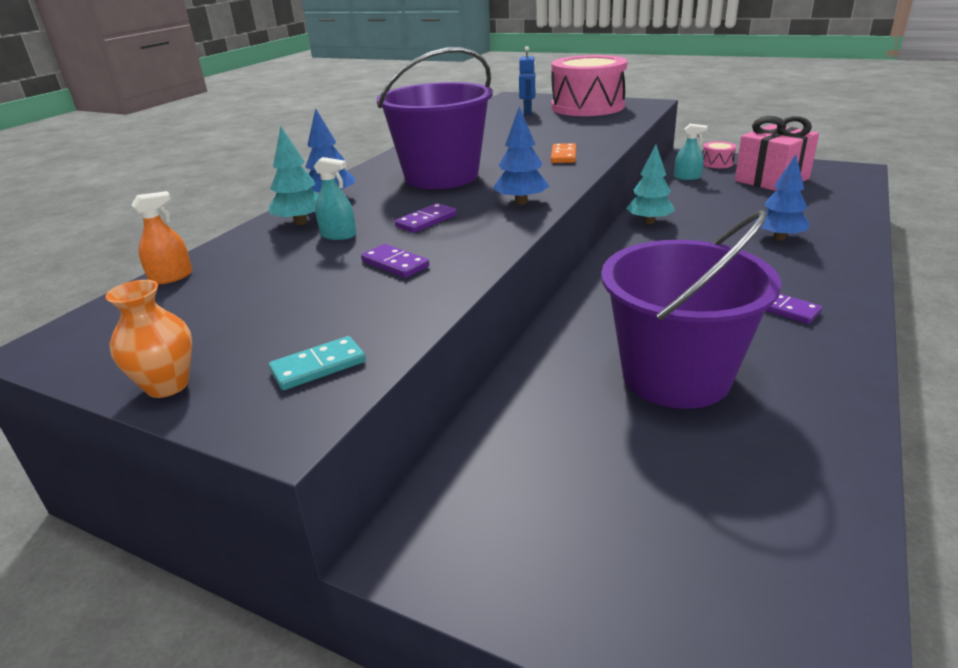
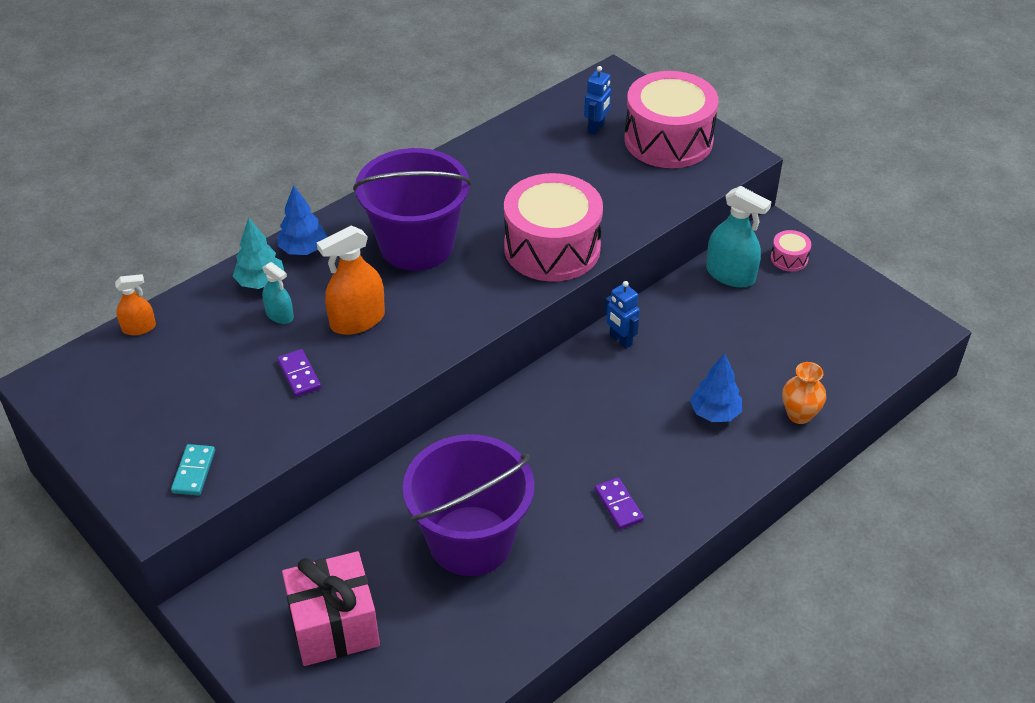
camera: 20 degrees right, 15 degrees up
orange vase [105,280,192,398] -> orange vase moved to [782,362,826,424]
turquoise domino [269,336,366,390] -> turquoise domino turned 75 degrees counterclockwise [171,444,215,495]
purple domino [395,203,457,233] -> orange spray bottle [317,226,385,335]
blue tree [493,107,550,205] -> none
orange domino [551,143,576,163] -> pink drum [504,173,603,282]
turquoise tree [626,144,675,224] -> blue robot [605,281,640,349]
turquoise spray bottle [674,124,708,180] -> turquoise spray bottle [706,186,771,287], size x1.75
pink gift [735,116,819,191] -> pink gift moved to [282,551,380,666]

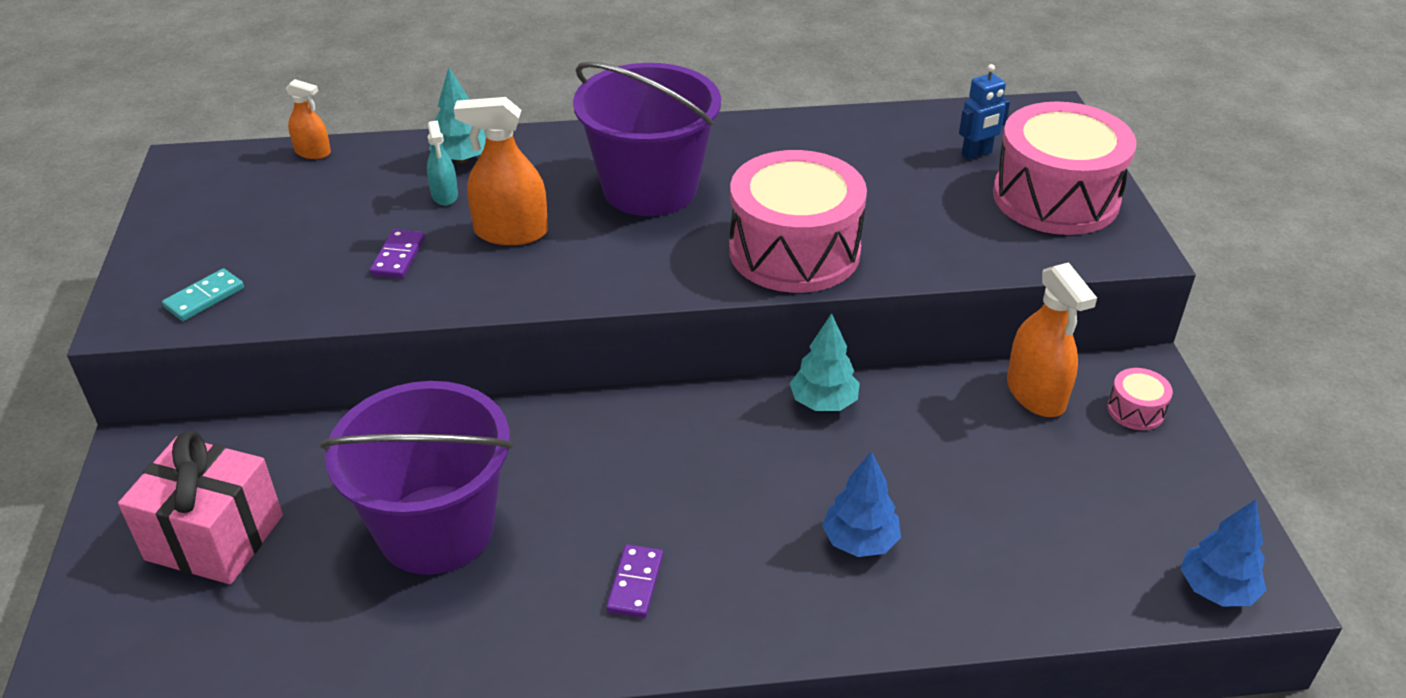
camera: 35 degrees right, 5 degrees down
blue tree [278,185,328,255] -> blue tree moved to [1181,499,1266,607]
blue robot [605,281,640,349] -> turquoise tree [790,313,860,411]
turquoise spray bottle [706,186,771,287] -> orange spray bottle [1007,262,1097,417]
orange vase [782,362,826,424] -> none

